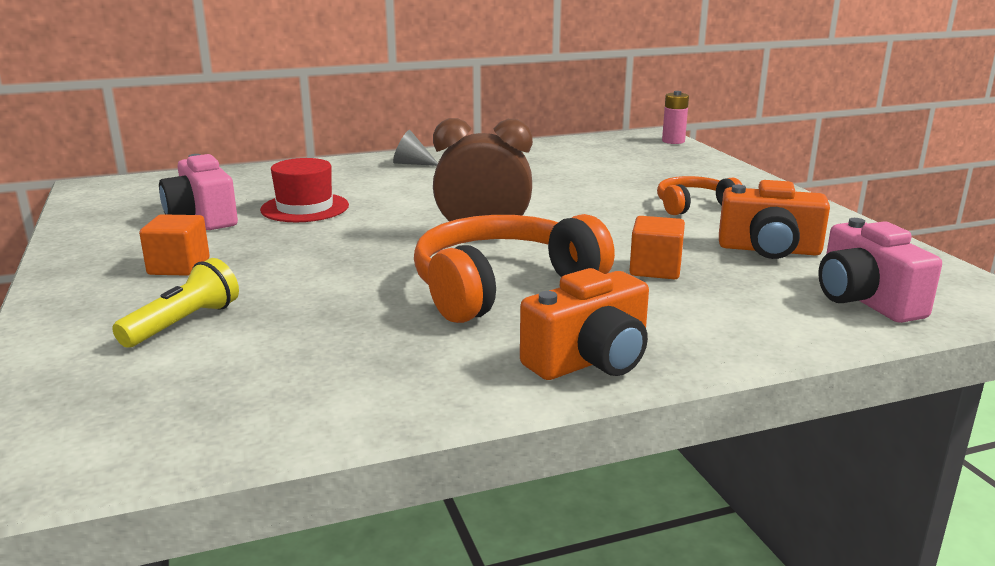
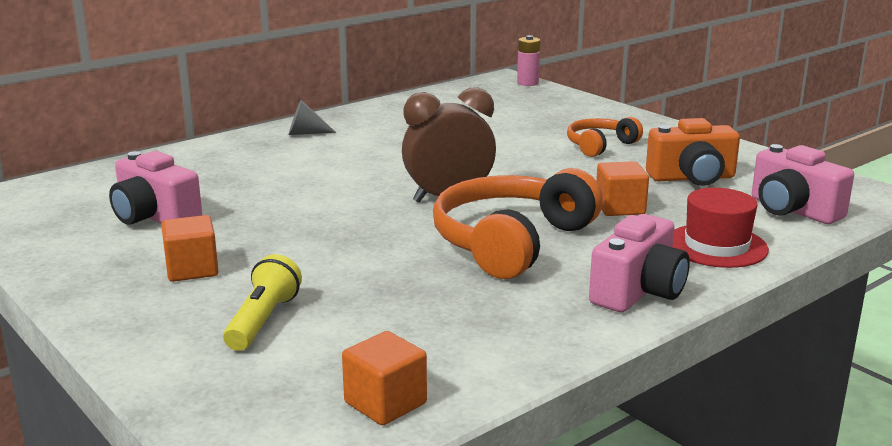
camera: 20 degrees left, 0 degrees up
red hat [260,158,349,222] -> red hat moved to [673,188,769,268]
orange camera [520,268,649,380] -> pink camera [589,214,690,312]
none -> orange cube [342,331,427,425]

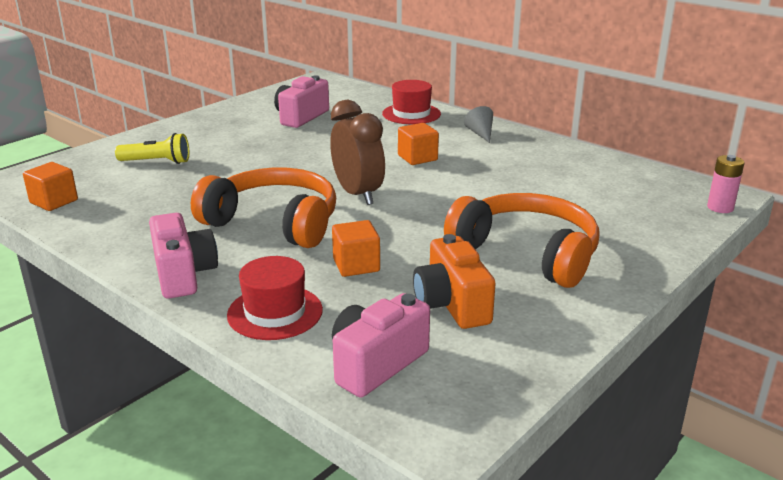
camera: 80 degrees right, 5 degrees up
orange cube [161,215,219,282] -> orange cube moved to [398,123,439,165]
orange headphones [567,117,643,157] -> orange headphones [444,193,599,288], size x1.85
pink camera [589,214,690,312] -> pink camera turned 135 degrees counterclockwise [149,213,218,299]
none -> red hat [382,80,441,124]

